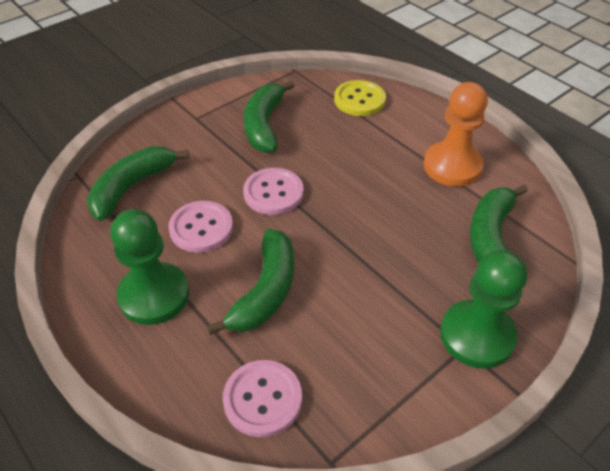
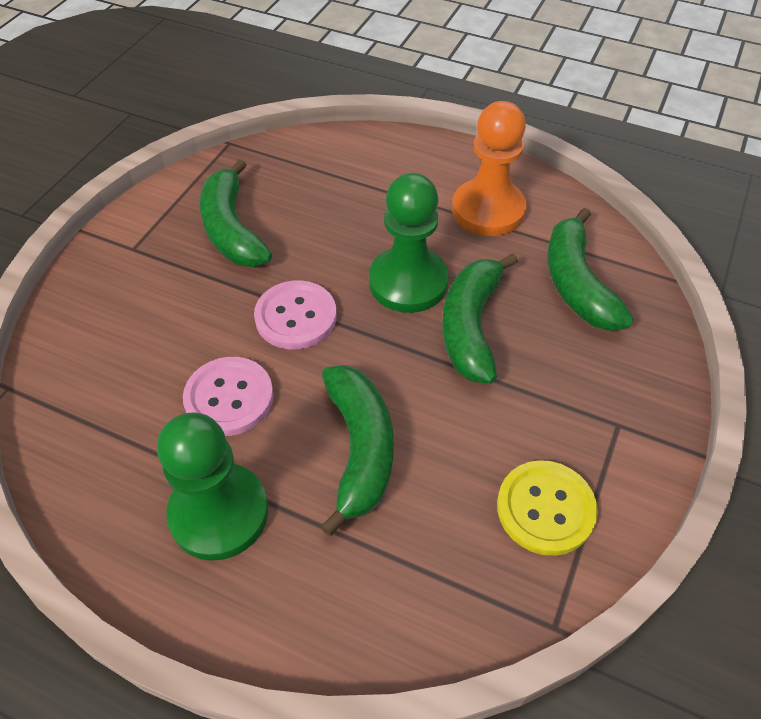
camera: 25 degrees left, 5 degrees up
green banana [87,146,189,221] -> green banana moved to [442,253,518,384]
pink button [223,360,302,437] -> none
yellow button [334,80,386,116] -> yellow button moved to [497,460,598,556]
green pawn [440,250,527,369] -> green pawn moved to [369,173,449,313]

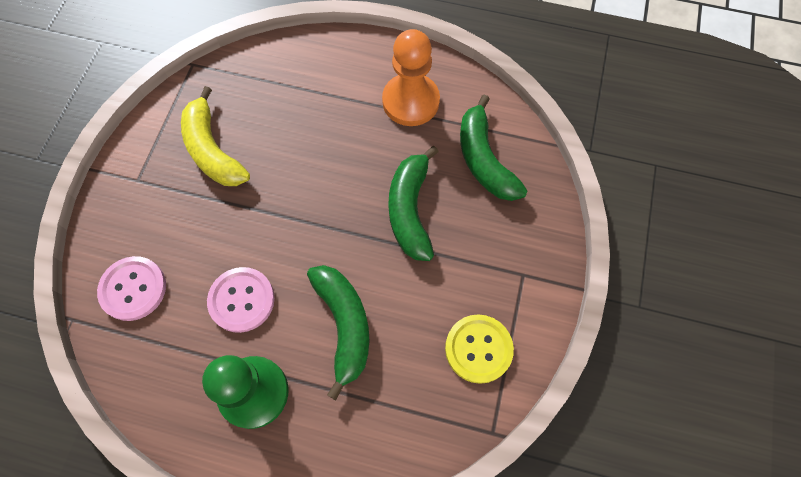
camera: 10 degrees left, 15 degrees up
green banana [200,159,272,267] -> yellow banana [181,86,250,186]
pink button [254,280,337,349] -> pink button moved to [97,256,166,321]
green pawn [369,173,449,313] -> none

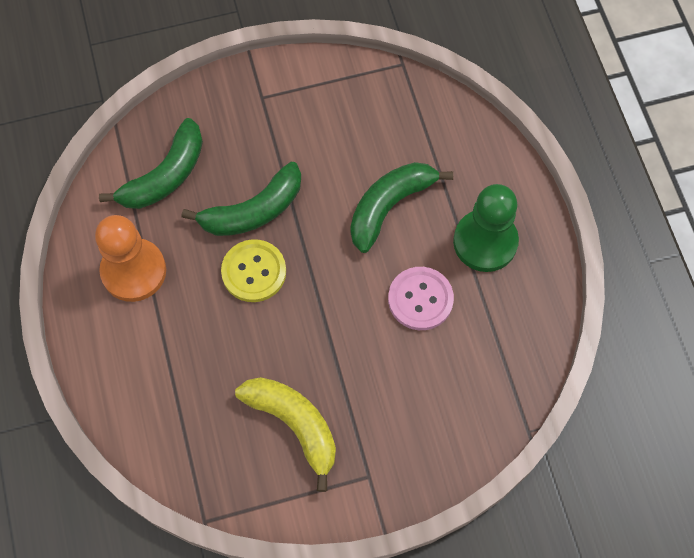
camera: 120 degrees left, 0 degrees up
pink button [97,256,166,321] -> none
yellow banana [181,86,250,186] -> yellow banana turned 75 degrees counterclockwise [235,377,336,492]
yellow button [445,314,514,384] -> yellow button moved to [221,239,286,302]

